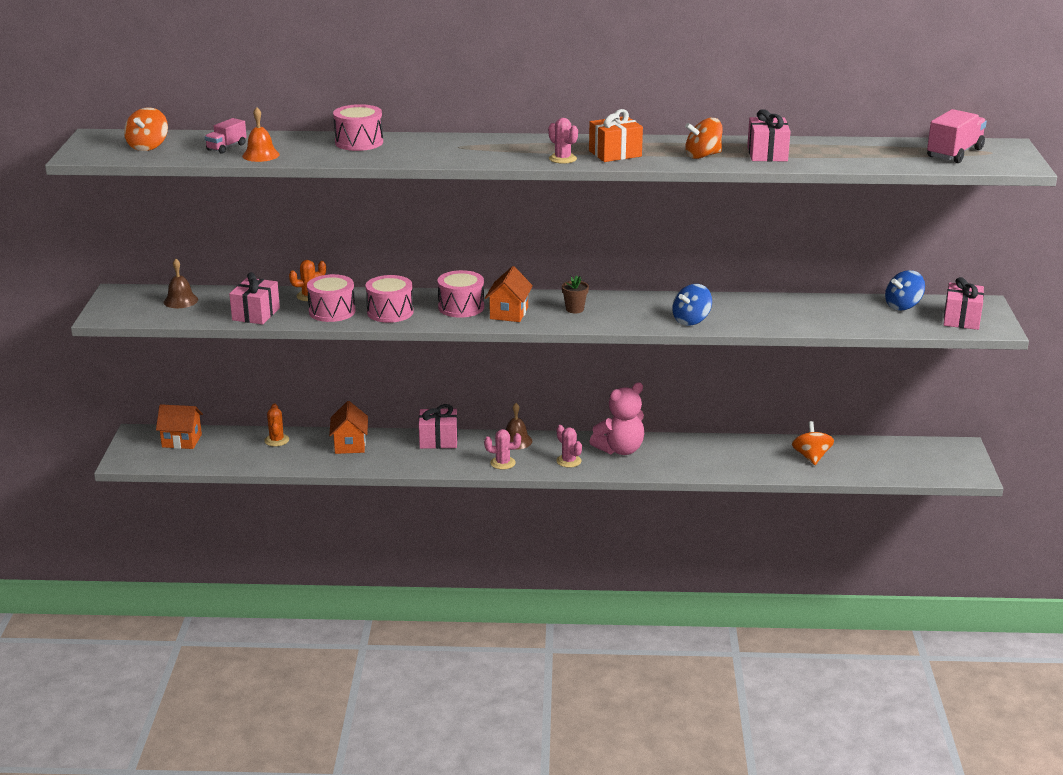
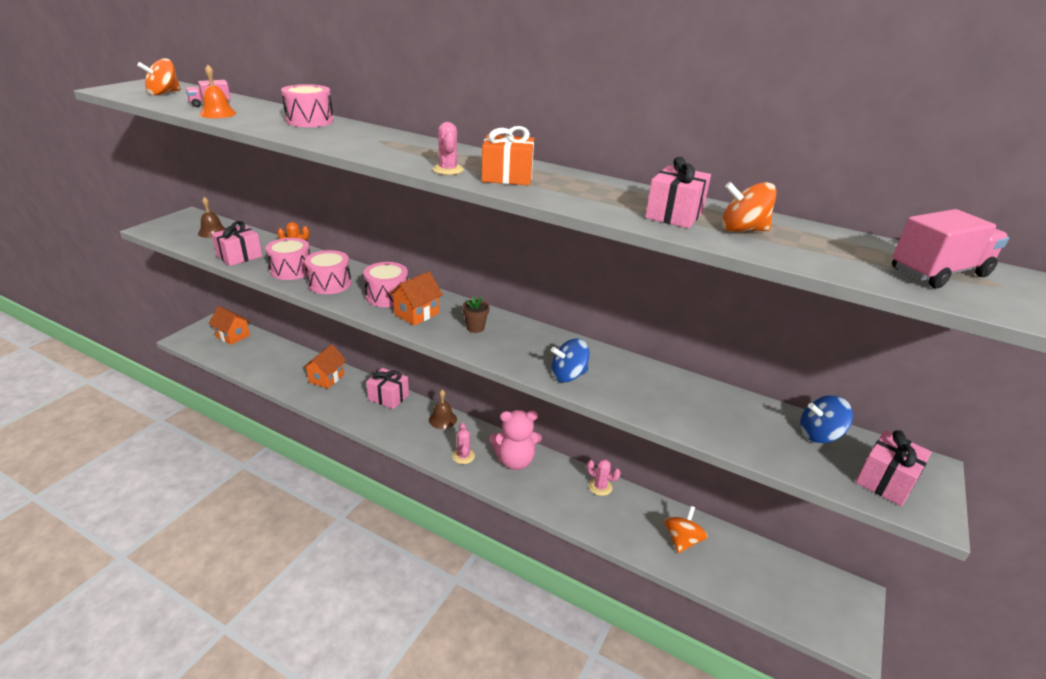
camera: 25 degrees right, 5 degrees up
orange cactus [264,403,289,446] -> none
pink cactus [484,429,521,470] -> pink cactus moved to [587,459,621,496]
orange spinning top [685,118,723,159] -> orange spinning top moved to [722,182,777,232]

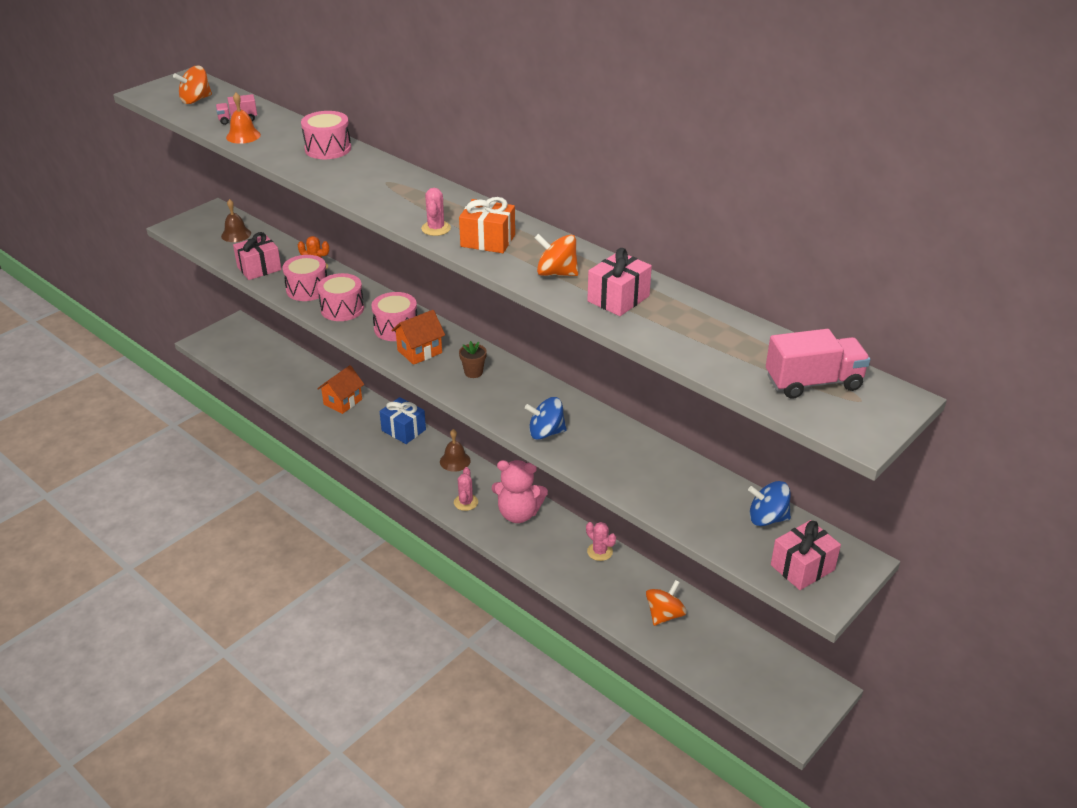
camera: 15 degrees right, 5 degrees up
orange house [209,306,250,345] -> none
pink gift [366,368,409,409] -> blue gift [380,397,426,444]
orange spinning top [722,182,777,232] -> orange spinning top moved to [535,234,578,276]

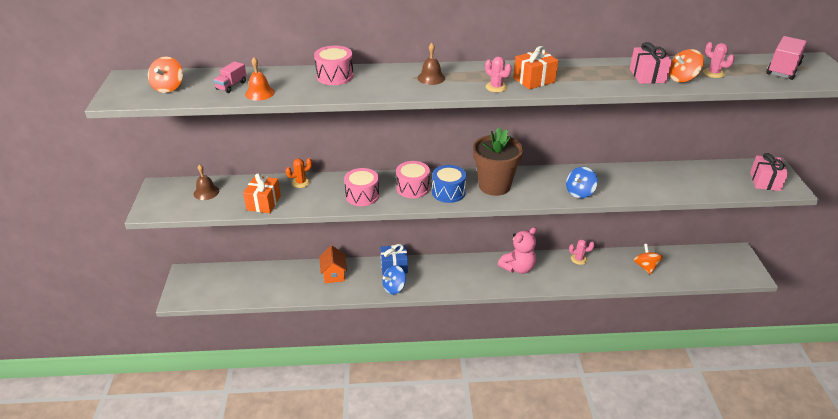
camera: 45 degrees left, 0 degrees up
pink gift [233,232,282,280] -> orange gift [243,173,281,213]
pink drum [282,255,327,301] -> none
orange house [391,310,445,365] -> blue drum [432,165,466,203]
brown bell [440,429,471,472] -> brown bell moved to [417,43,445,85]
pink cactus [454,467,478,511] -> pink cactus moved to [703,42,735,78]
brown flower pot [459,341,487,378] -> brown flower pot [473,127,523,196], size x2.47
orange spinning top [535,234,578,276] -> orange spinning top moved to [669,49,704,82]
blue spinning top [748,481,791,526] -> blue spinning top moved to [382,265,406,294]

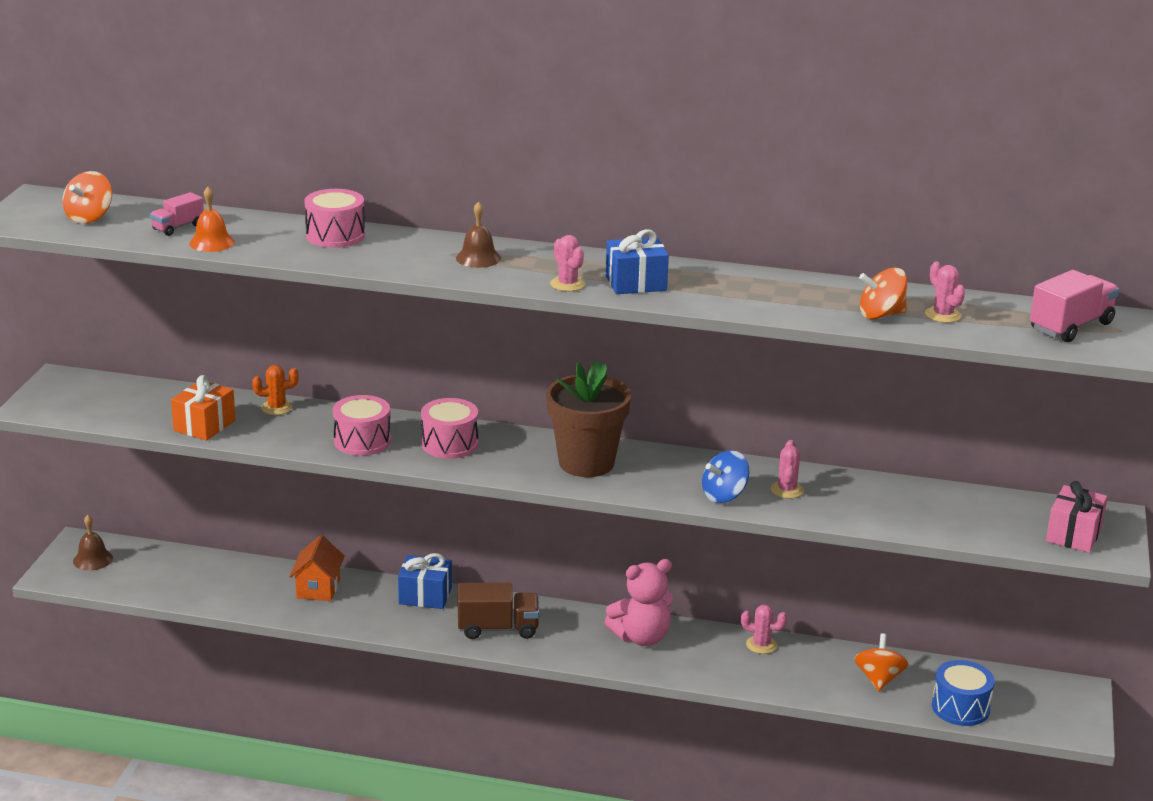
camera: 15 degrees right, 10 degrees down
brown bell [194,164,219,200] -> brown bell moved to [73,515,113,571]
blue spinning top [382,265,406,294] -> none
blue drum [432,165,466,203] -> blue drum moved to [932,660,995,726]
orange gift [513,46,558,90] -> blue gift [606,229,669,294]
pink gift [630,42,672,84] -> none
none -> brown truck [458,583,539,639]
none -> pink cactus [770,440,804,499]

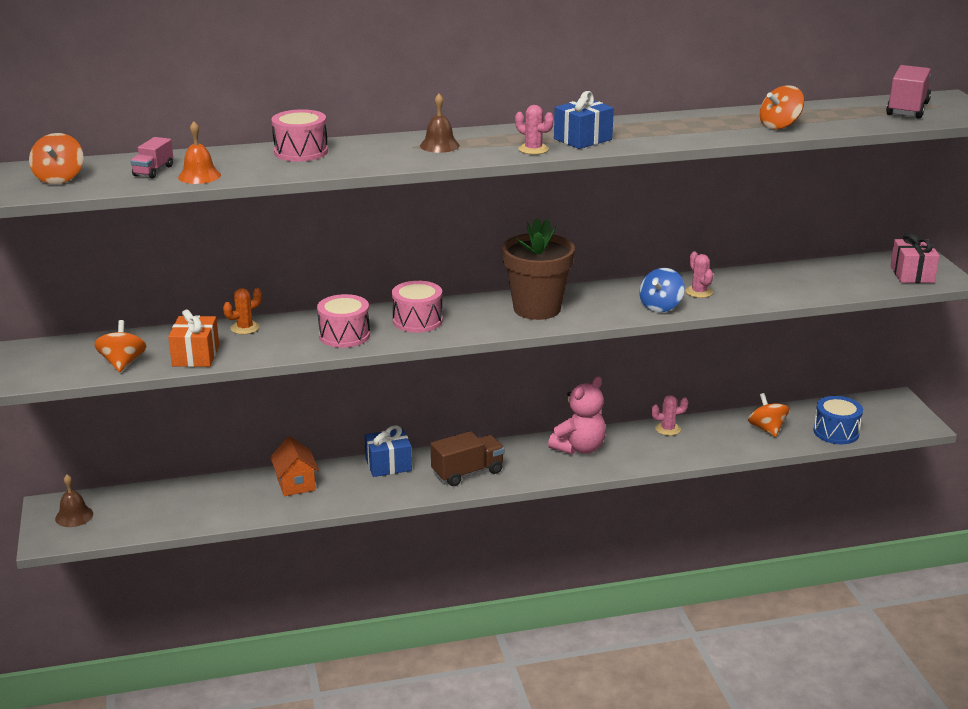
camera: 25 degrees left, 0 degrees up
pink cactus [925,262,965,323] -> none
none -> orange spinning top [94,320,147,372]

